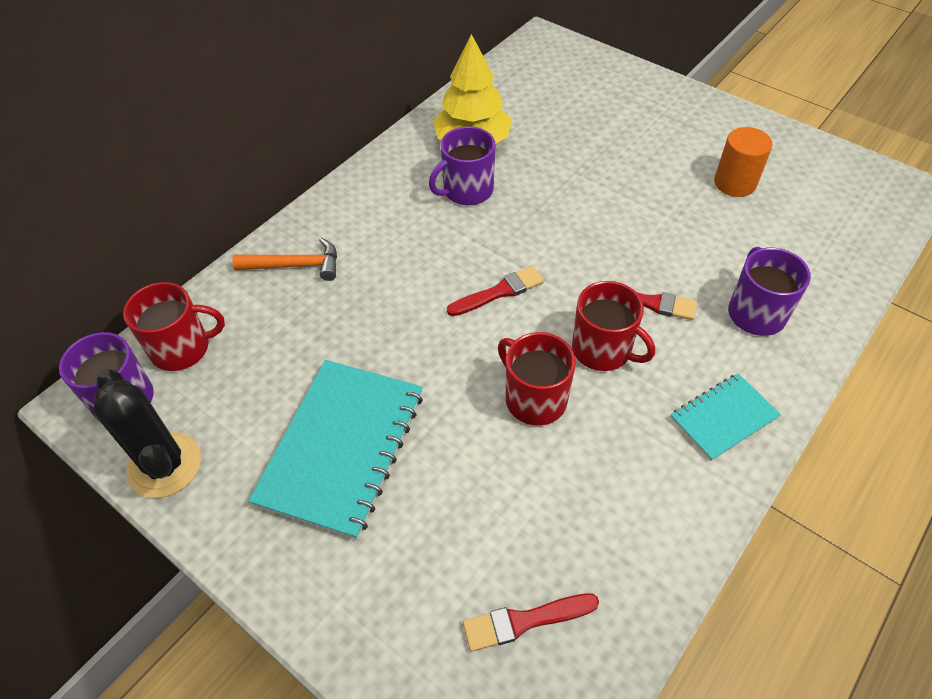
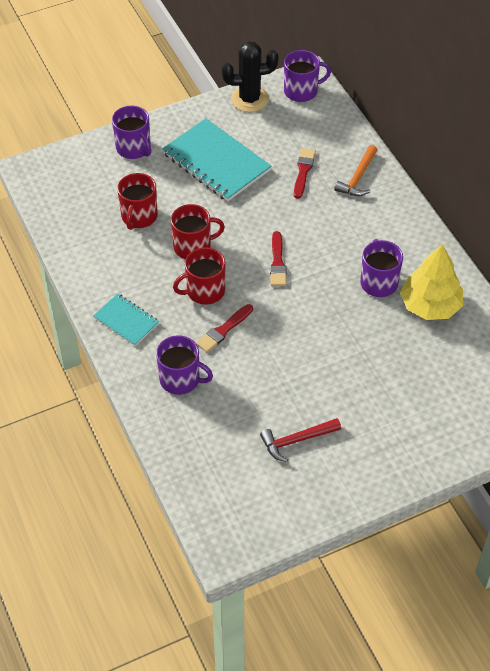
camera: 115 degrees right, 0 degrees up
red mug [123,282,225,371] -> red mug moved to [117,173,158,230]
red brush [463,593,599,652] -> red brush moved to [294,148,316,199]
turquoise notebook [670,373,781,461] -> turquoise notebook turned 45 degrees counterclockwise [93,294,159,346]
orange cylinder [714,127,772,197] -> red hammer [260,418,341,462]
none -> purple mug [112,106,151,159]

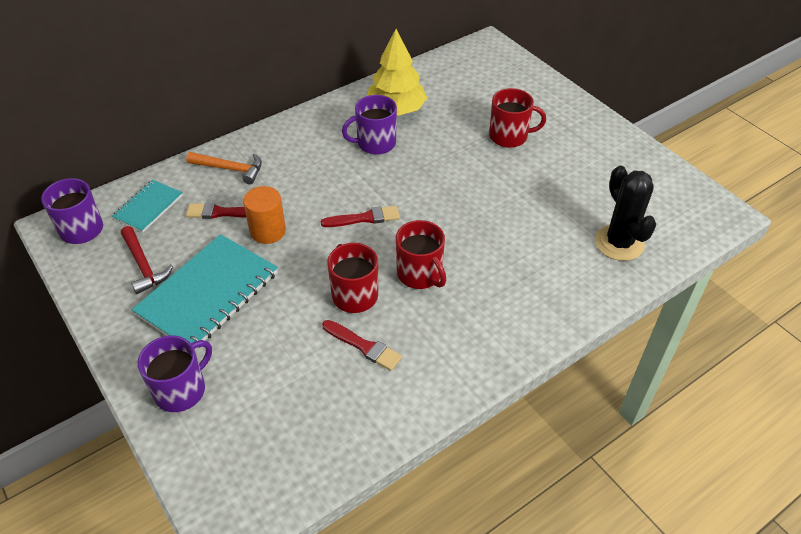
camera: 100 degrees left, 5 degrees down
turquoise notebook [93,294,159,346] -> turquoise notebook moved to [112,180,183,232]
red mug [117,173,158,230] -> red mug moved to [489,88,546,148]
purple mug [156,335,213,395] -> none
red brush [196,304,253,352] -> red brush moved to [322,320,402,371]
black cactus [222,41,279,112] -> black cactus moved to [595,166,656,261]
red hammer [260,418,341,462] -> red hammer moved to [121,226,173,294]
none -> orange cylinder [243,186,286,244]

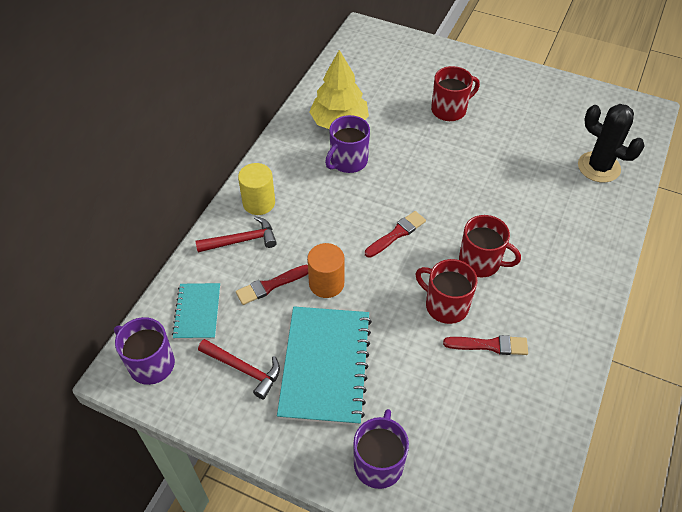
camera: 30 degrees left, 5 degrees up
orange hammer [187,152,262,184] -> red hammer [195,216,277,252]
none -> yellow cylinder [238,163,275,215]

